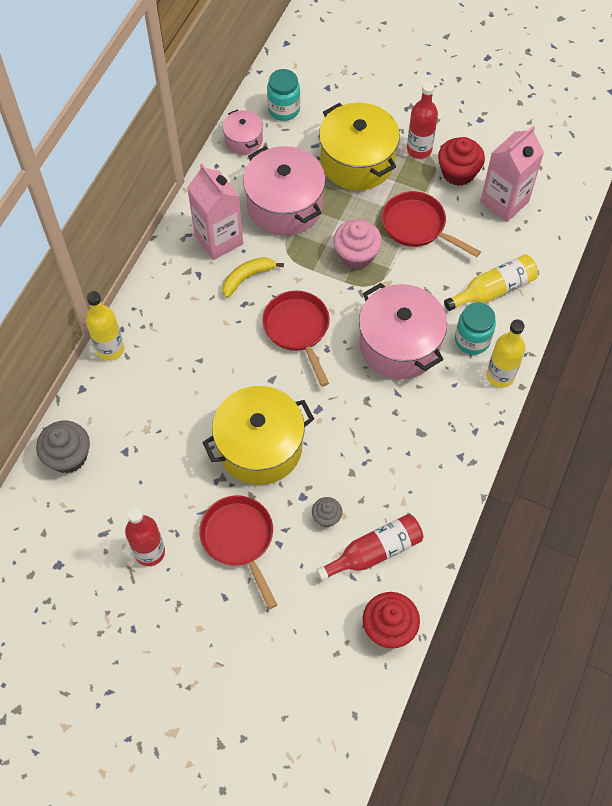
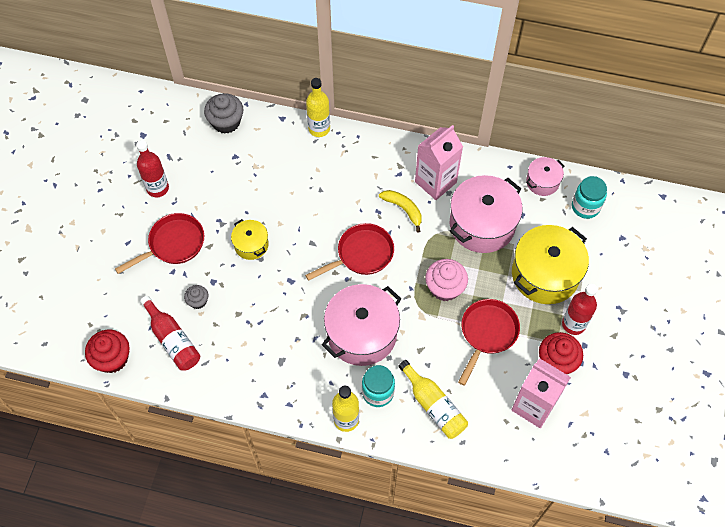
camera: 80 degrees right, 0 degrees up
yellow pot [202,386,314,485] -> yellow pot [231,219,269,260], size x0.52

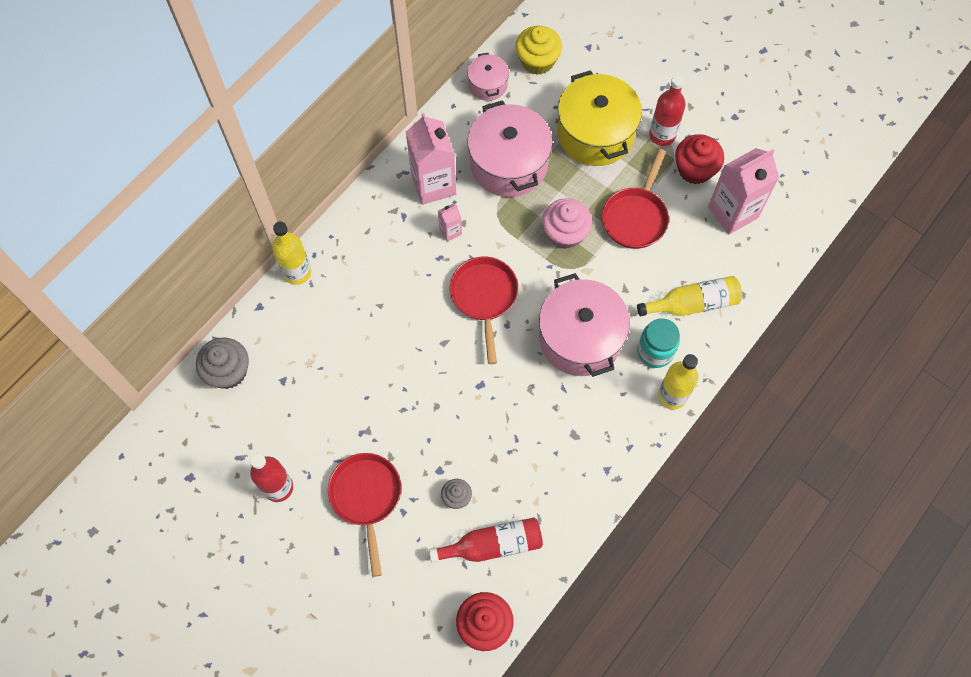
camera: 65 degrees left, 5 degrees up
yellow pot [231,219,269,260] -> none
yellow banana [379,190,422,233] -> pink carton [438,204,462,241]
red pan [458,299,520,386] -> red pan turned 120 degrees counterclockwise [602,149,669,249]
turquoise jar [572,176,607,219] -> yellow cupcake [515,26,562,75]

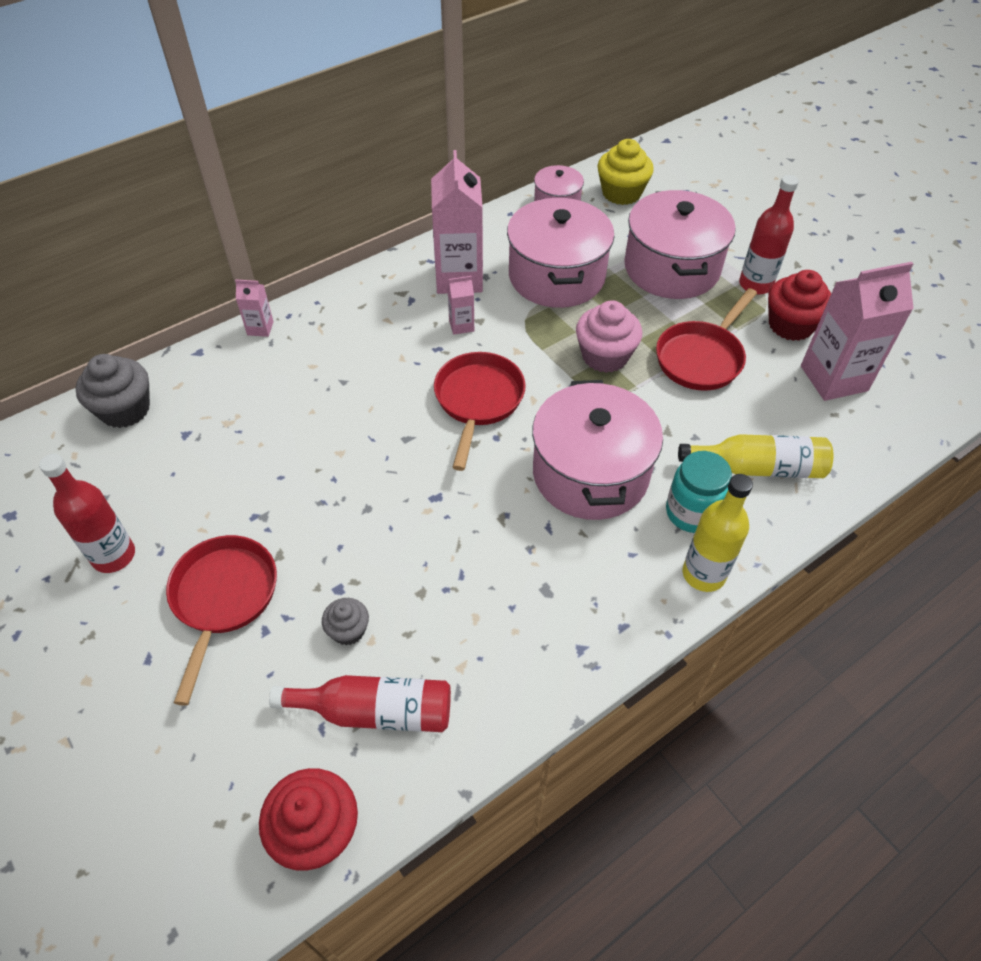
camera: 15 degrees right, 15 degrees down
yellow bottle [272,221,311,285] -> pink carton [235,279,274,337]
yellow pot [557,70,642,166] -> pink pot [624,190,736,299]

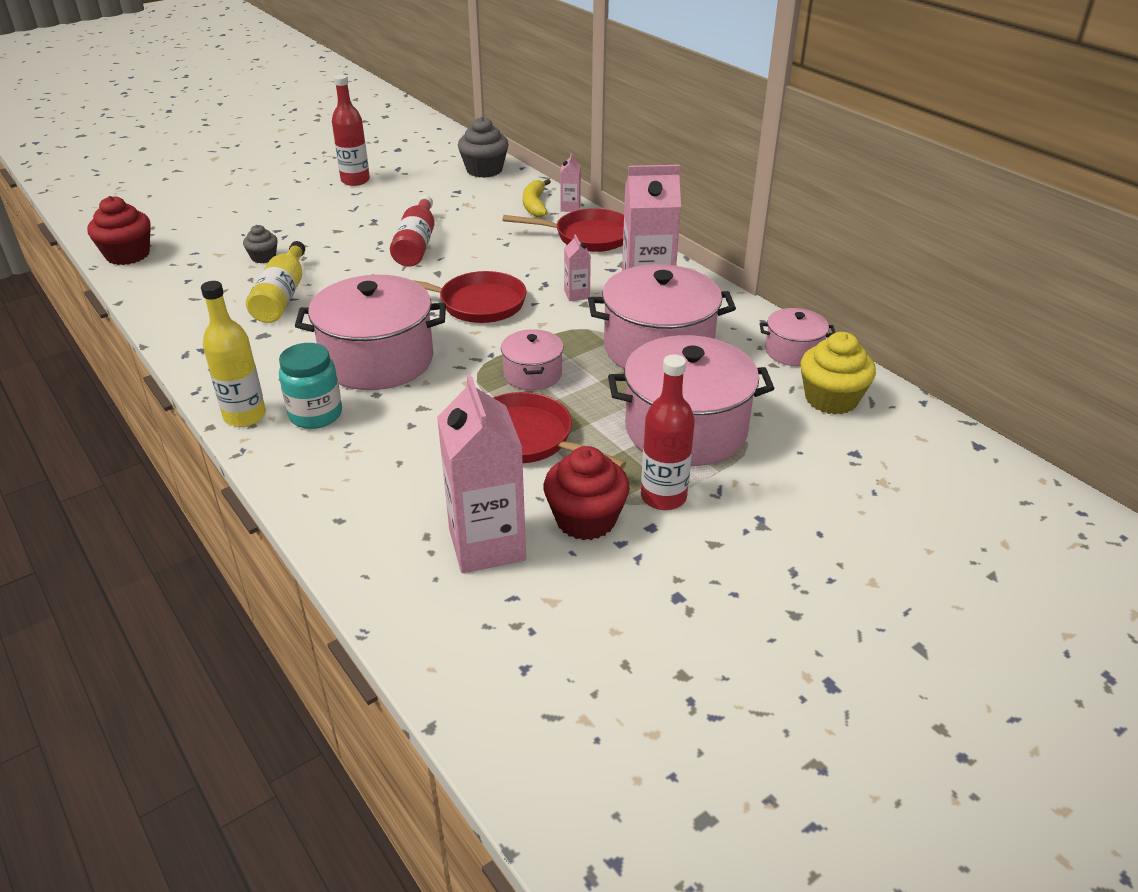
camera: 90 degrees right, 15 degrees down
red pan [166,535,277,706] -> red pan moved to [503,208,624,252]
red bottle [269,675,451,732] -> red bottle moved to [390,195,435,266]
pink cupcake [576,300,642,373] -> pink pot [501,329,564,390]
yellow bottle [678,434,833,478] -> yellow bottle moved to [246,241,305,323]
none -> yellow banana [523,179,551,218]

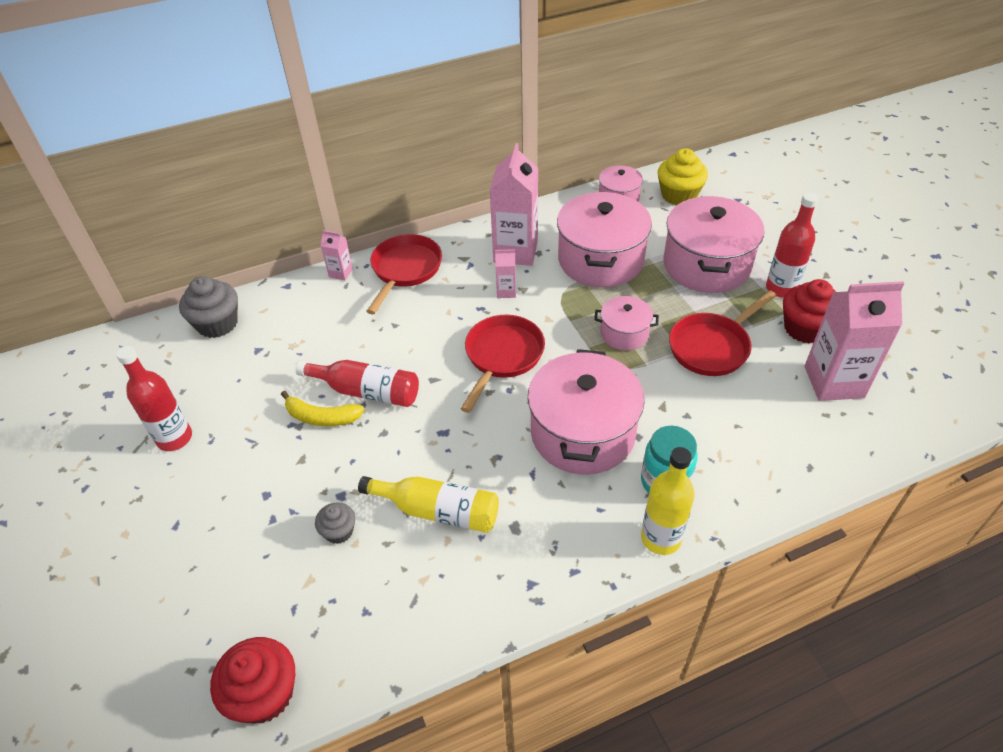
camera: 75 degrees left, 10 degrees up
yellow banana [523,179,551,218] -> yellow banana moved to [281,391,365,426]

